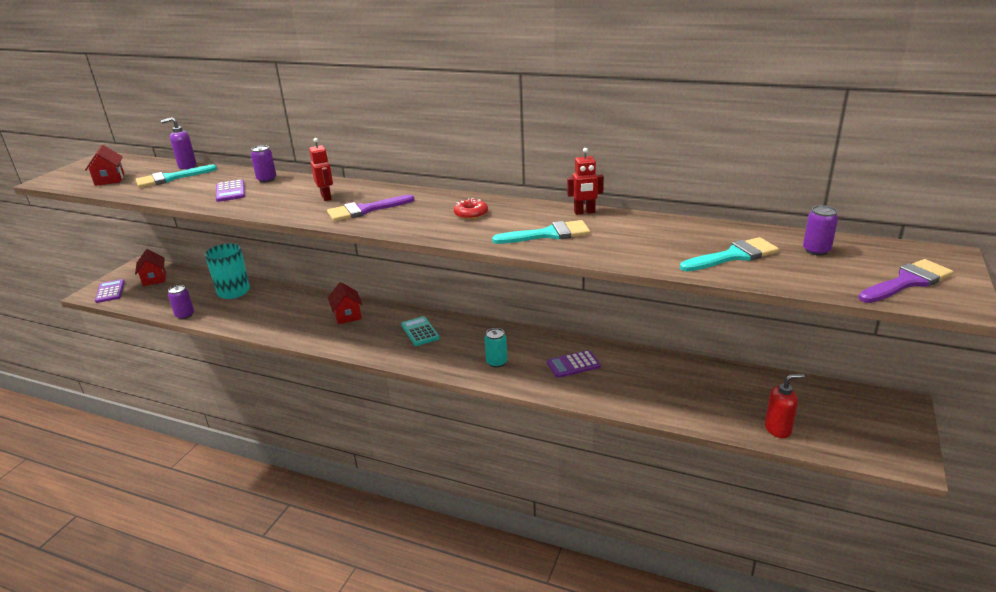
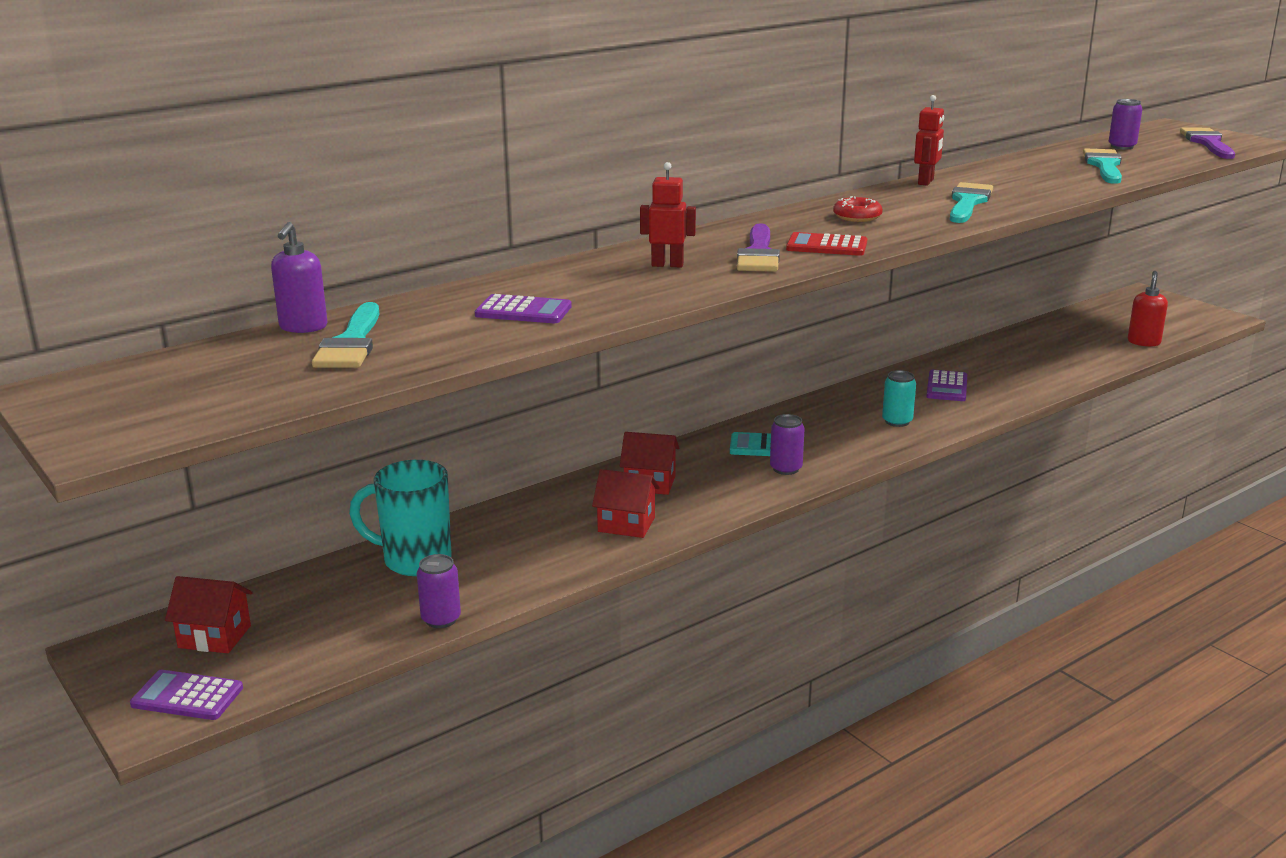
camera: 60 degrees left, 5 degrees down
red house [85,145,124,186] -> red house moved to [592,469,660,538]
purple can [251,145,276,183] -> purple can moved to [770,414,805,475]
none -> red calculator [786,232,867,256]

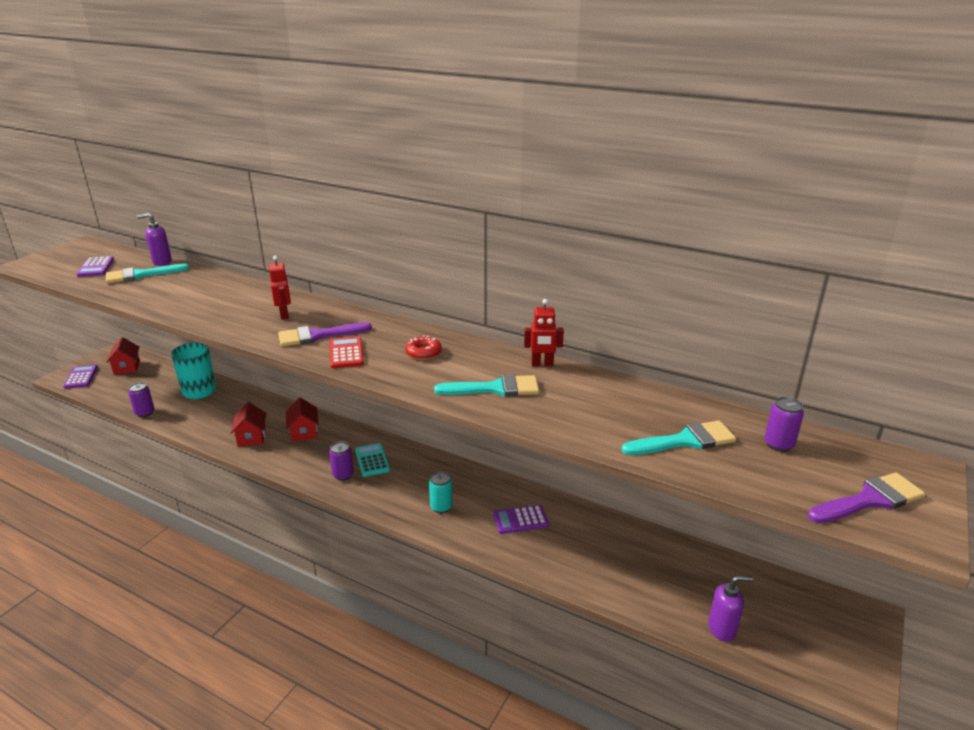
camera: 65 degrees right, 5 degrees up
purple calculator [475,294,572,323] -> purple calculator moved to [76,256,114,277]
red soap dispenser [1128,271,1168,347] -> purple soap dispenser [708,575,753,642]

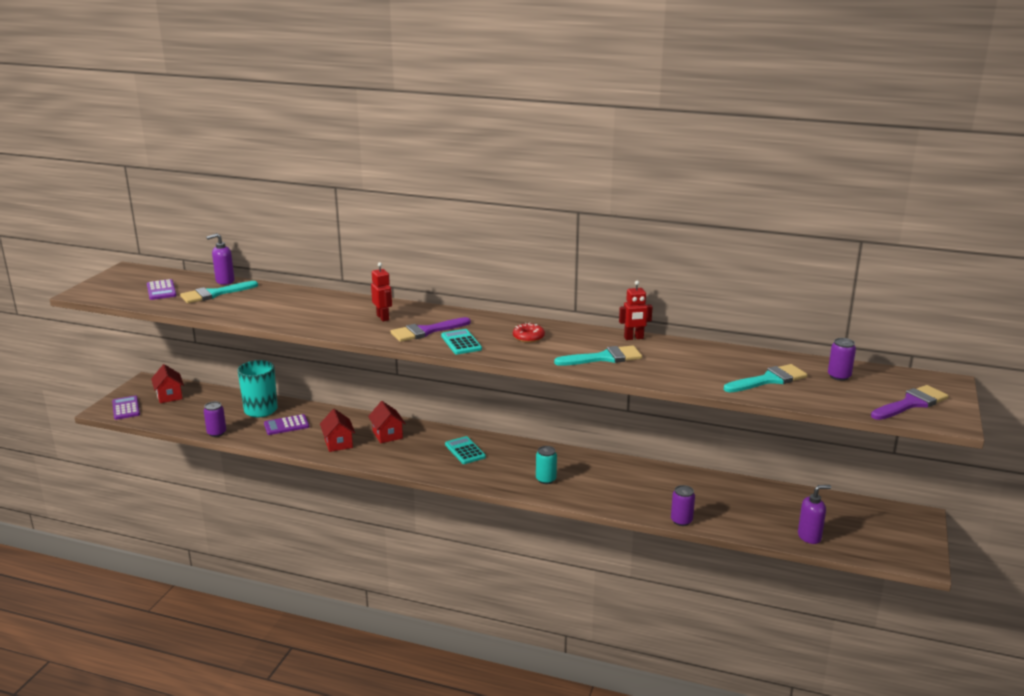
camera: 10 degrees left, 5 degrees down
purple can [329,441,354,481] -> purple can moved to [671,485,695,526]
red calculator [330,337,364,368] -> turquoise calculator [441,329,482,354]
purple calculator [493,505,549,534] -> purple calculator moved to [264,414,309,435]

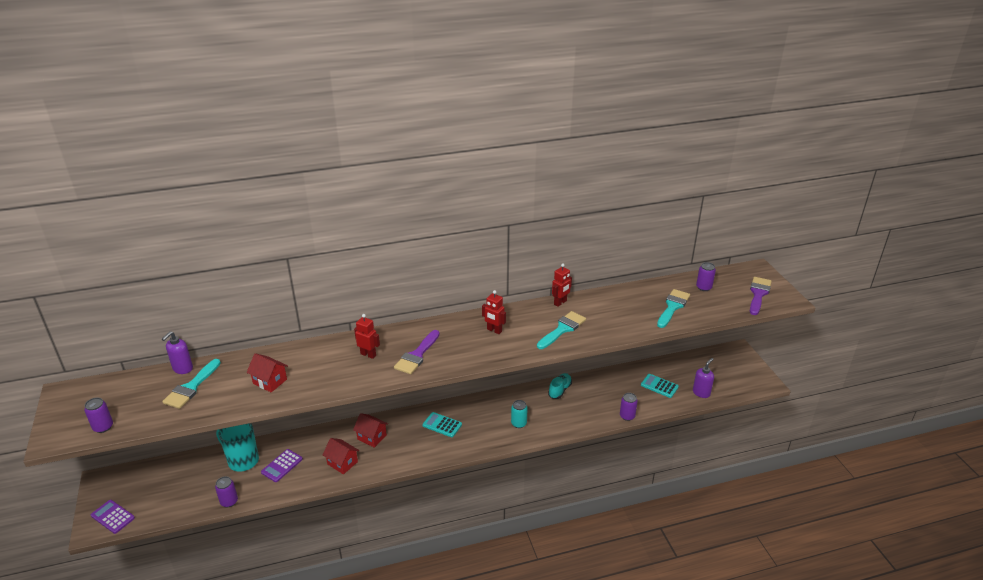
camera: 35 degrees left, 10 degrees up
purple calculator [147,279,176,300] -> none
red house [151,364,184,403] -> red house moved to [247,353,288,392]
turquoise calculator [441,329,482,354] -> turquoise calculator moved to [641,374,679,398]
red donut [513,323,545,343] -> red robot [482,290,506,334]
none -> purple can [84,397,113,433]
none -> turquoise shoe [548,373,572,399]

